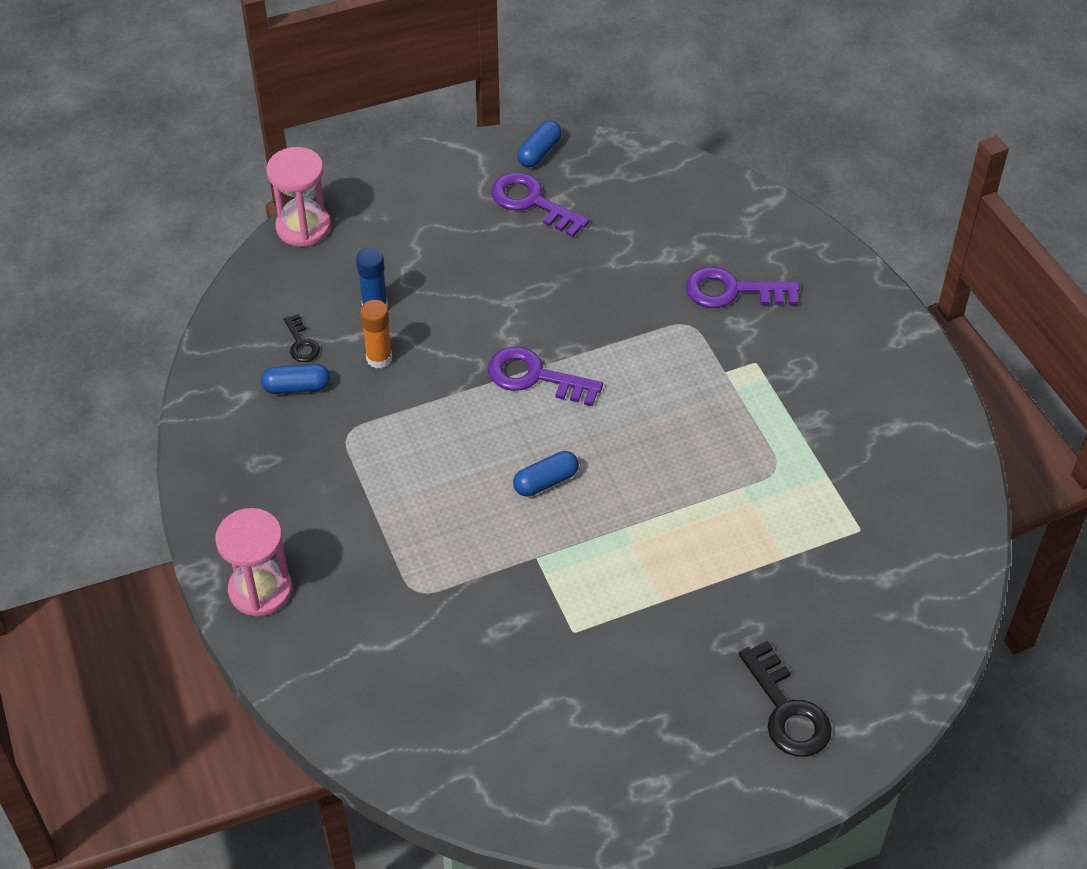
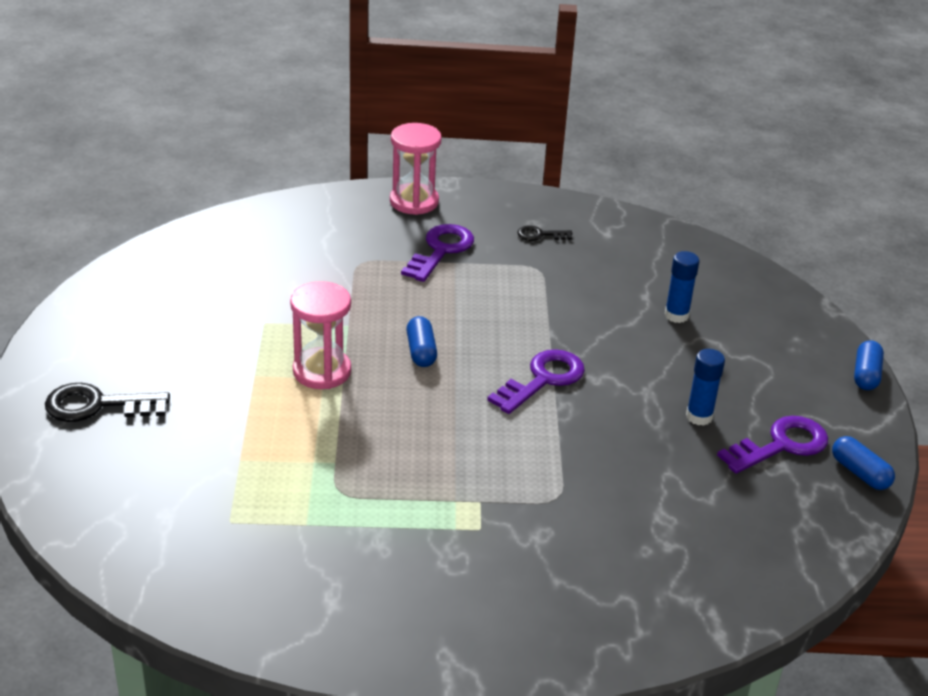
camera: 110 degrees right, 15 degrees down
blue capsule [261,364,330,394] -> blue capsule moved to [854,340,884,390]
pink hourglass [266,147,331,247] -> pink hourglass moved to [290,281,351,389]
black key [284,314,320,362] -> black key moved to [517,225,572,241]
orange glue stick [360,300,392,368] -> none
purple key [686,267,800,308] -> purple key moved to [401,224,474,282]
none -> blue glue stick [686,349,725,426]

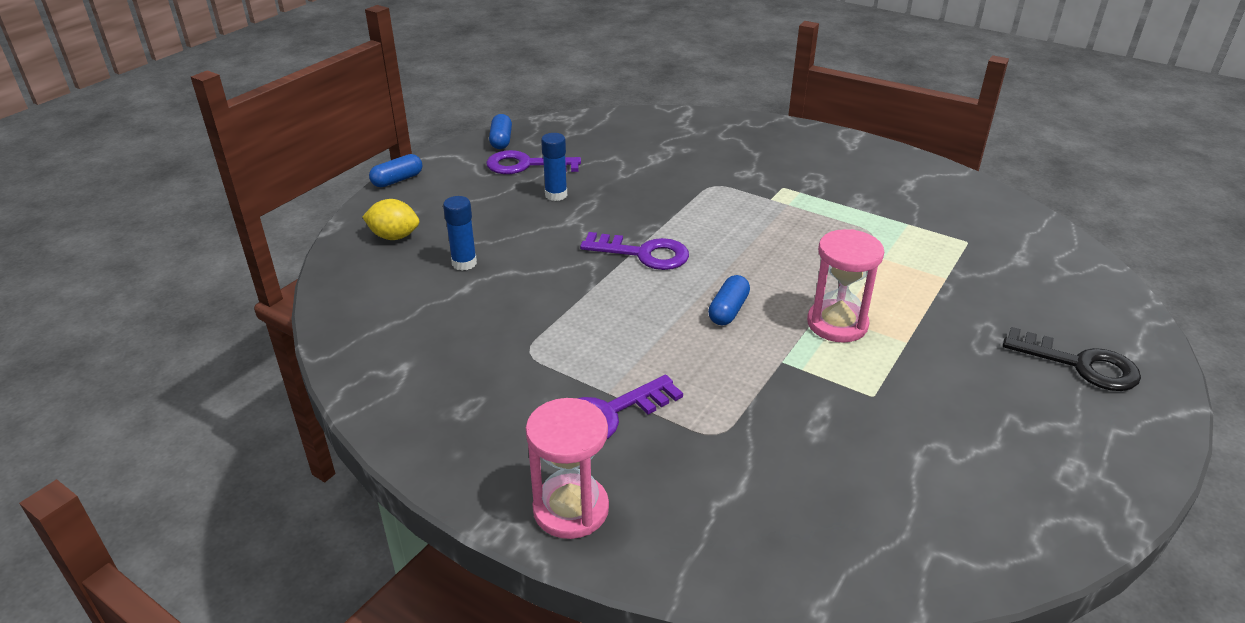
camera: 145 degrees left, 0 degrees up
purple key [487,349,585,414] -> purple key turned 150 degrees counterclockwise [580,232,689,270]
black key [517,225,572,241] -> none
none -> yellow lemon [362,199,419,240]

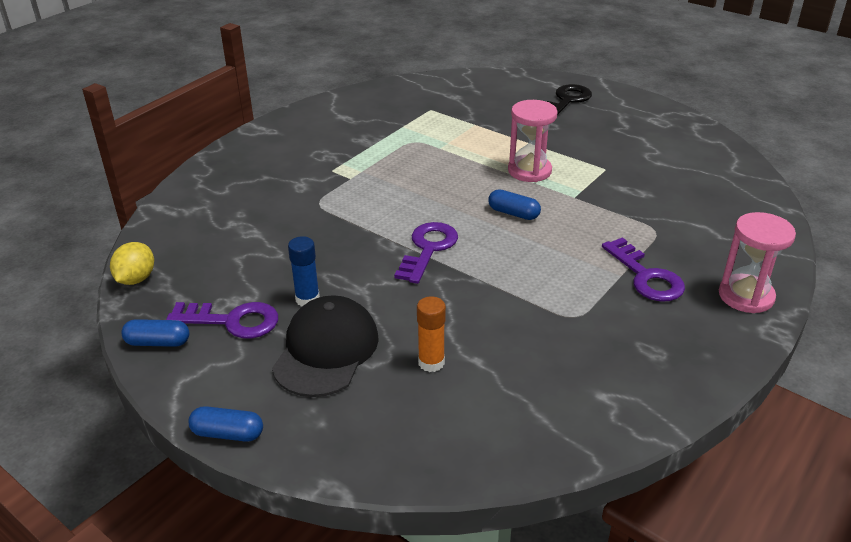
camera: 85 degrees left, 0 degrees up
yellow lemon [362,199,419,240] -> yellow lemon moved to [110,242,154,285]
blue capsule [369,154,422,187] -> blue capsule turned 45 degrees counterclockwise [188,406,263,442]
blue glue stick [443,196,477,271] -> orange glue stick [417,296,446,372]
purple key [486,150,581,174] -> purple key turned 90 degrees counterclockwise [166,302,278,339]
none -> black cap [272,295,379,397]

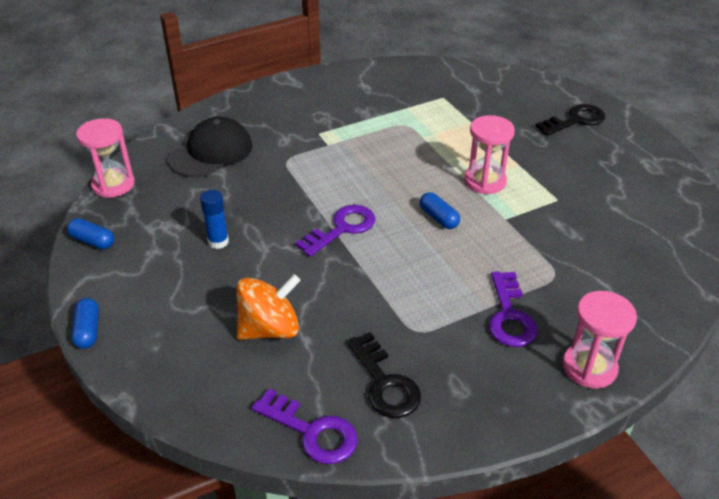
camera: 25 degrees right, 5 degrees up
yellow lemon [110,242,154,285] -> pink hourglass [76,118,135,198]
purple key [166,302,278,339] -> purple key moved to [252,389,358,464]
blue capsule [188,406,263,442] -> blue capsule turned 45 degrees clockwise [71,298,99,349]
black cap [272,295,379,397] -> black cap moved to [168,116,252,177]
orange glue stick [417,296,446,372] -> orange spinning top [236,274,301,340]
none -> black key [347,332,421,418]

